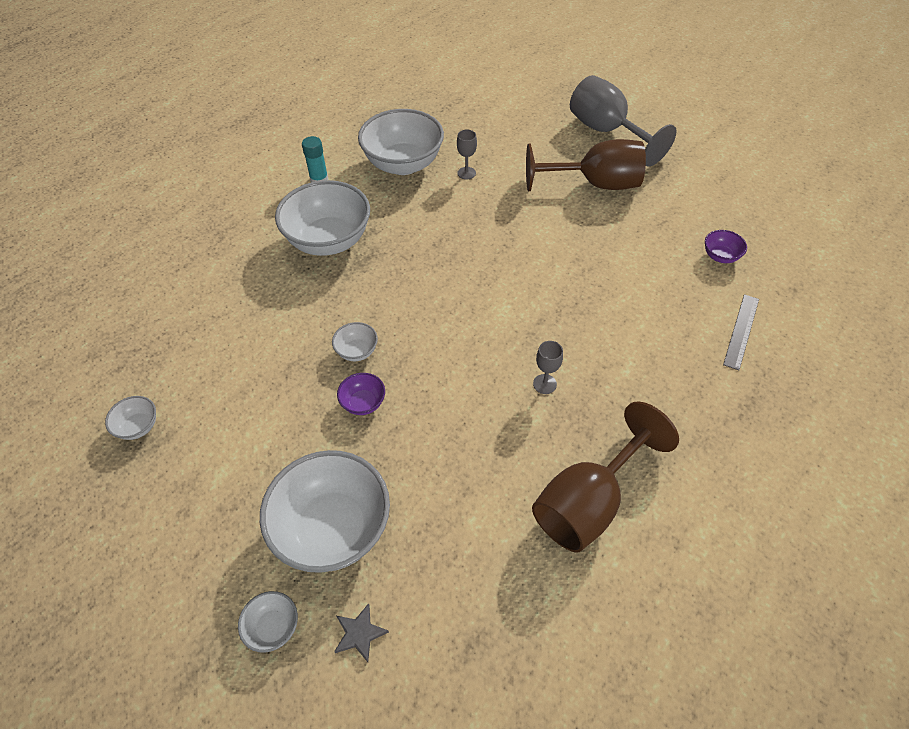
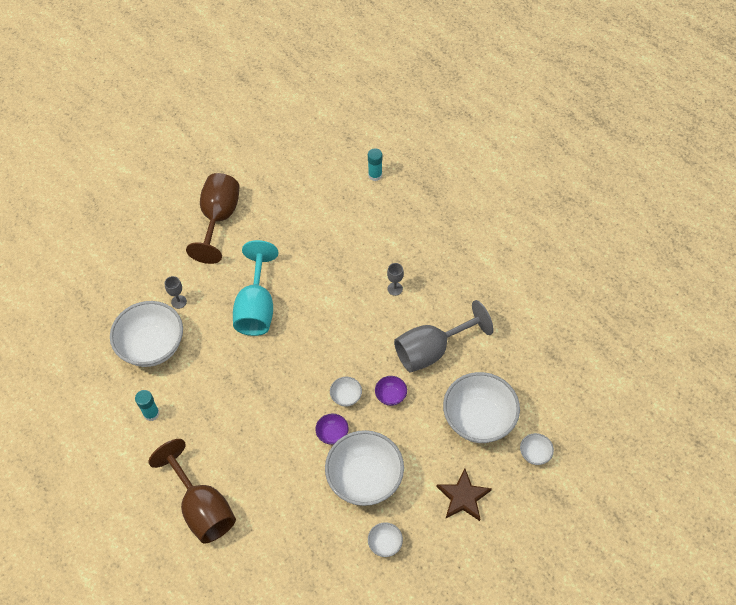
camera: 80 degrees left, 5 degrees up
white bowl [275,180,370,256] -> white bowl moved to [325,430,404,506]
grey star [334,603,389,662] -> none
brown goblet [532,401,679,552] -> brown goblet moved to [148,439,236,543]
grey goblet [570,75,677,166] -> grey goblet moved to [394,300,494,373]
purple bowl [705,230,747,263] -> purple bowl moved to [315,414,349,445]
grey ruler [723,294,759,370] -> turquoise glue stick [368,148,382,181]
none -> turquoise goblet [233,240,279,336]
none -> brown star [437,468,492,521]

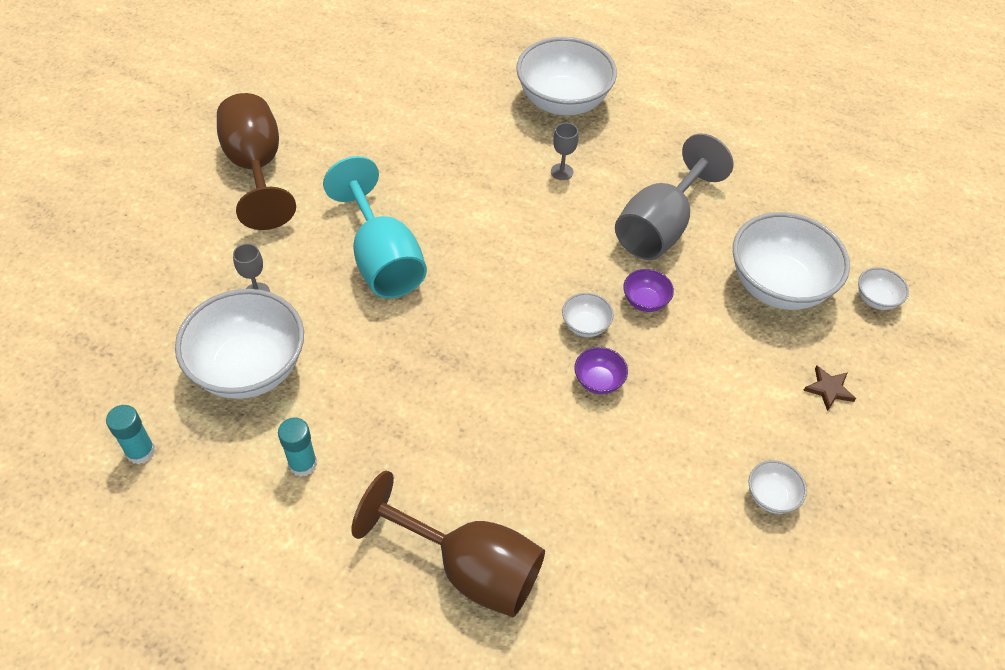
camera: 30 degrees left, 5 degrees down
white bowl [325,430,404,506] -> white bowl moved to [516,37,617,116]
turquoise glue stick [368,148,382,181] -> turquoise glue stick moved to [106,405,155,464]
brown star [437,468,492,521] -> brown star [803,366,856,411], size x0.59

